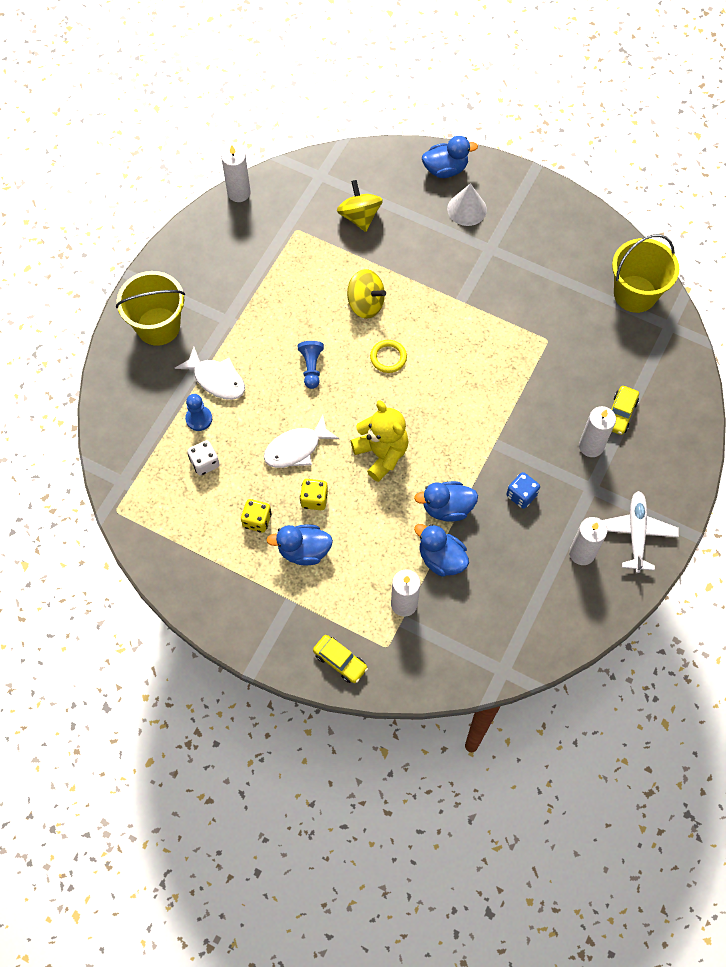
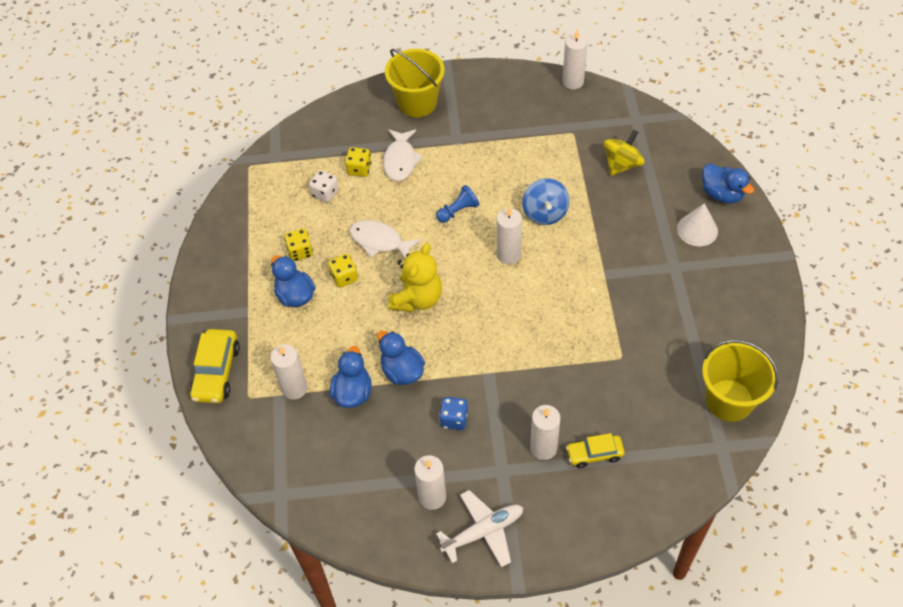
camera: 60 degrees right, 10 degrees down
blue pawn [185,394,212,431] -> yellow dice [345,147,372,177]
yellow car [313,635,368,683] -> yellow car [190,329,240,403], size x1.54
yellow spinning top [347,269,386,319] -> blue spinning top [522,178,570,225]
yellow ring [370,340,407,373] -> white candle [497,207,522,264]

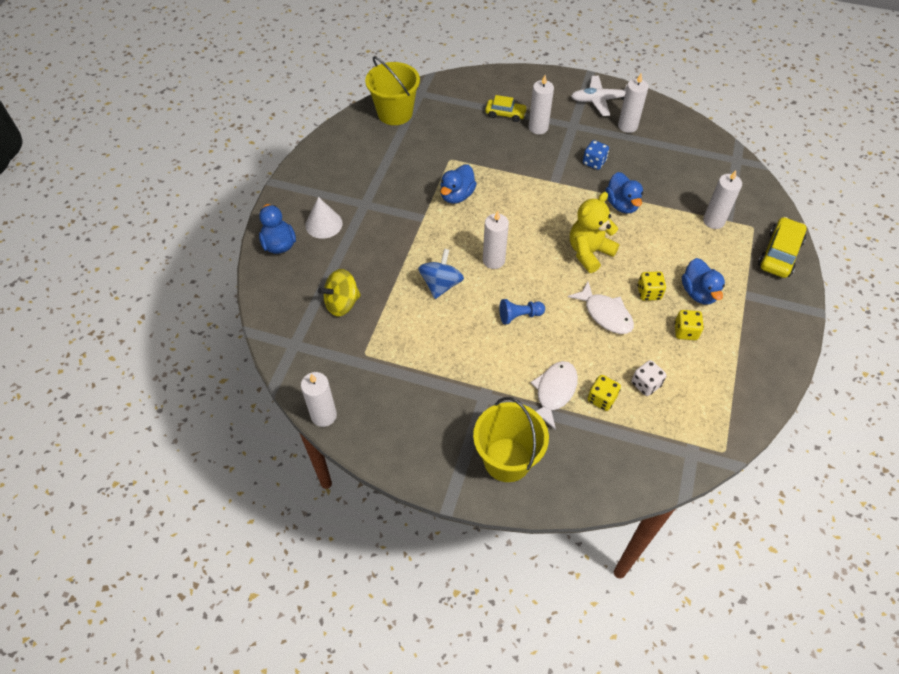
camera: 160 degrees left, 0 degrees up
blue duck [330,346,372,408] -> blue duck moved to [440,165,477,204]

